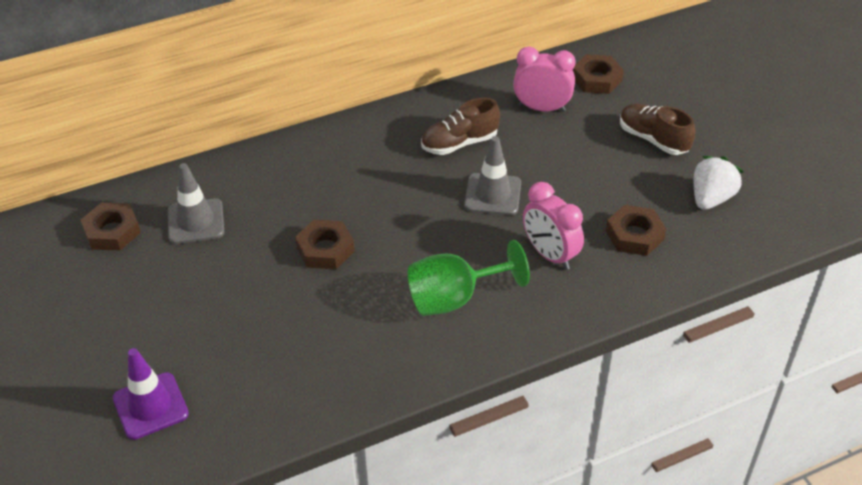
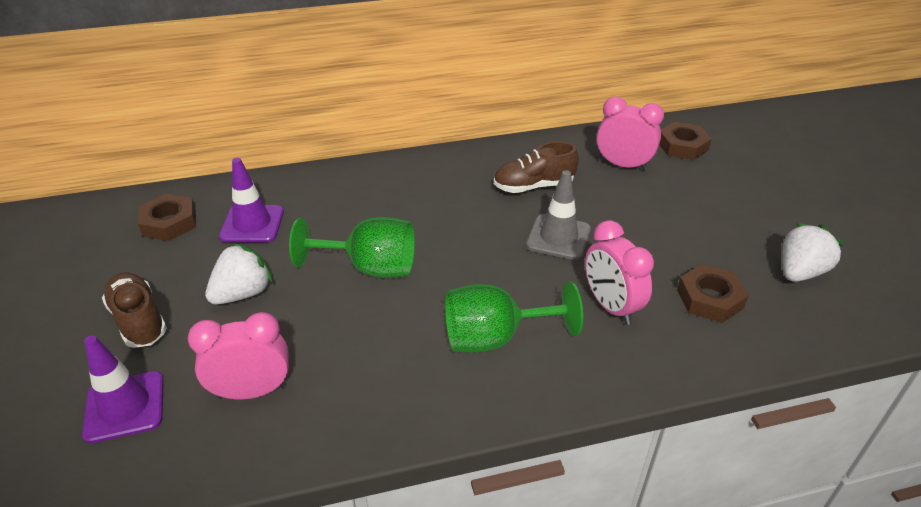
camera: 10 degrees right, 5 degrees down
grey traffic cone [168,163,224,244] -> purple traffic cone [219,158,284,242]
brown nut [295,220,355,269] -> green goblet [289,217,415,278]
brown shoe [620,103,695,155] -> brown shoe moved to [102,272,167,348]
none -> pink clock [188,312,289,400]
none -> white strawberry [205,243,273,304]

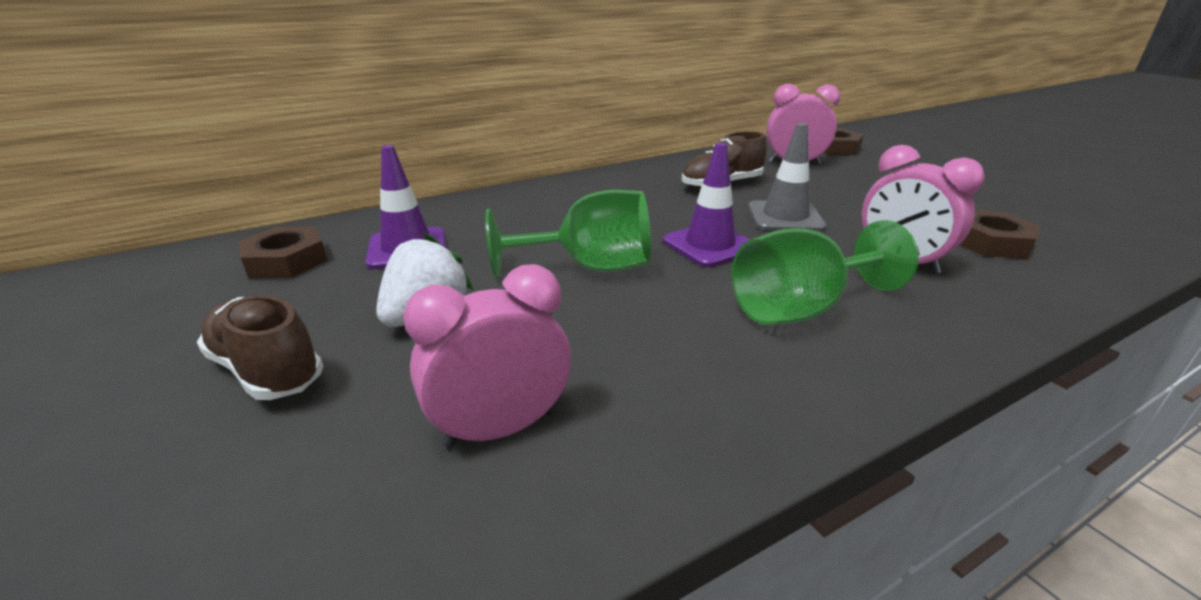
camera: 15 degrees left, 10 degrees down
purple traffic cone [82,335,164,444] -> purple traffic cone moved to [663,143,751,267]
white strawberry [782,223,845,282] -> none

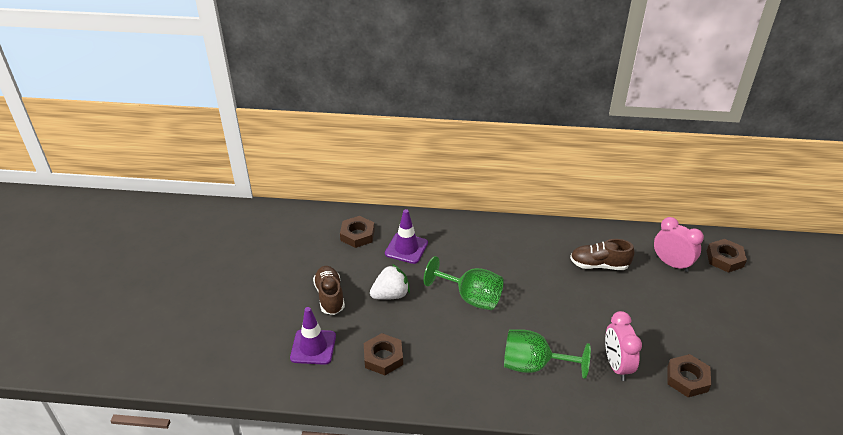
camera: 35 degrees right, 10 degrees up
pink clock [403,264,571,448] -> brown nut [364,333,403,375]
purple traffic cone [663,143,751,267] -> purple traffic cone moved to [290,307,336,365]
grey traffic cone [748,123,827,232] -> none

